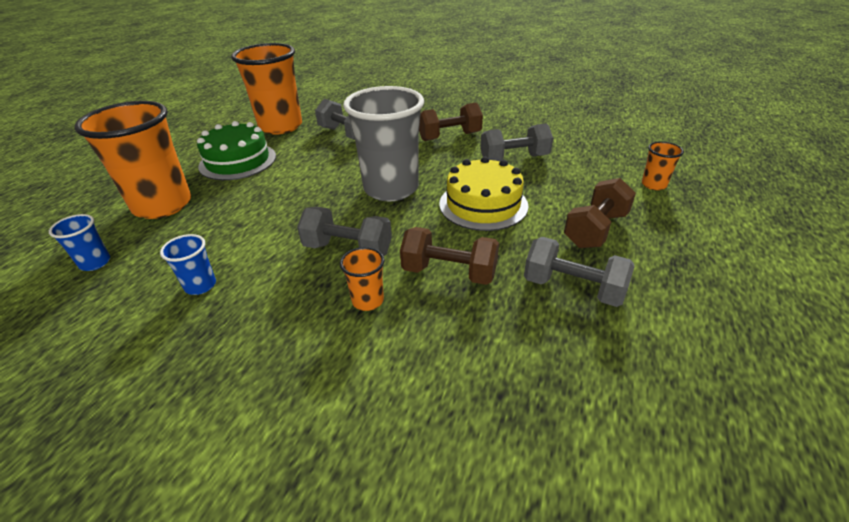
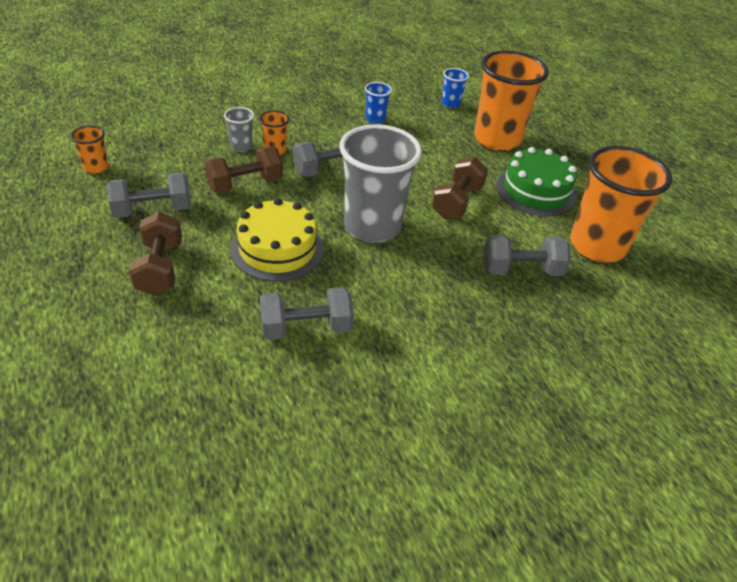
camera: 130 degrees right, 5 degrees up
brown dumbbell [419,103,483,141] -> brown dumbbell moved to [432,157,488,219]
grey dumbbell [480,123,553,161] -> grey dumbbell turned 45 degrees clockwise [260,287,354,340]
orange cup [642,141,684,190] -> orange cup moved to [71,126,108,174]
none -> grey cup [224,107,254,152]

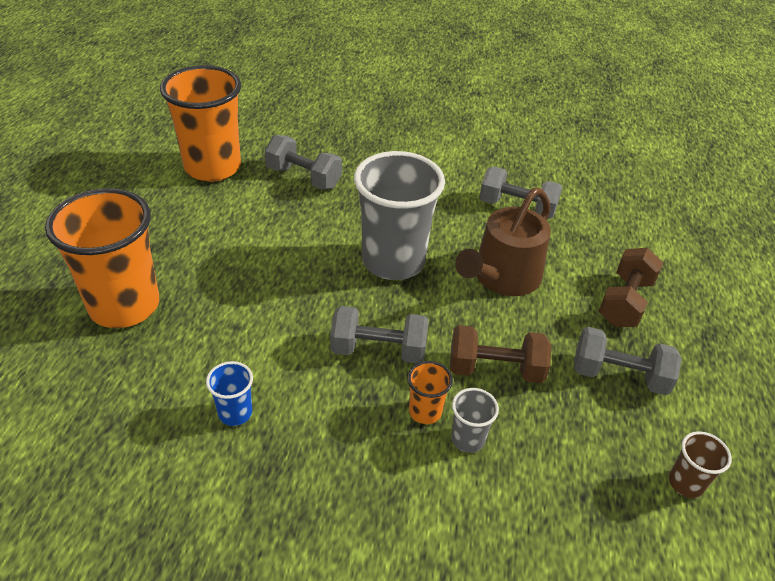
camera: 145 degrees left, 0 degrees up
orange cup [71,126,108,174] -> brown cup [669,431,732,498]
yellow cake [231,198,324,282] -> brown watering can [455,188,551,296]
brown dumbbell [432,157,488,219] -> none
blue cup [442,68,469,108] -> none
green cake [496,147,577,216] -> none

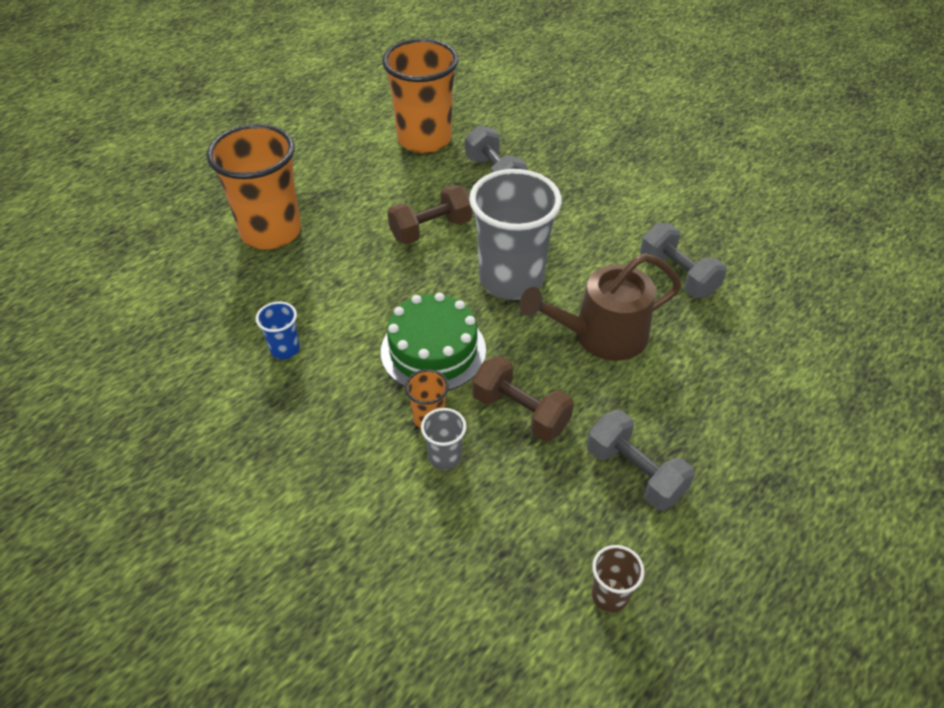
camera: 35 degrees right, 5 degrees up
grey dumbbell [330,306,428,363] -> green cake [381,293,486,391]
brown dumbbell [598,248,663,327] -> brown dumbbell moved to [387,185,472,244]

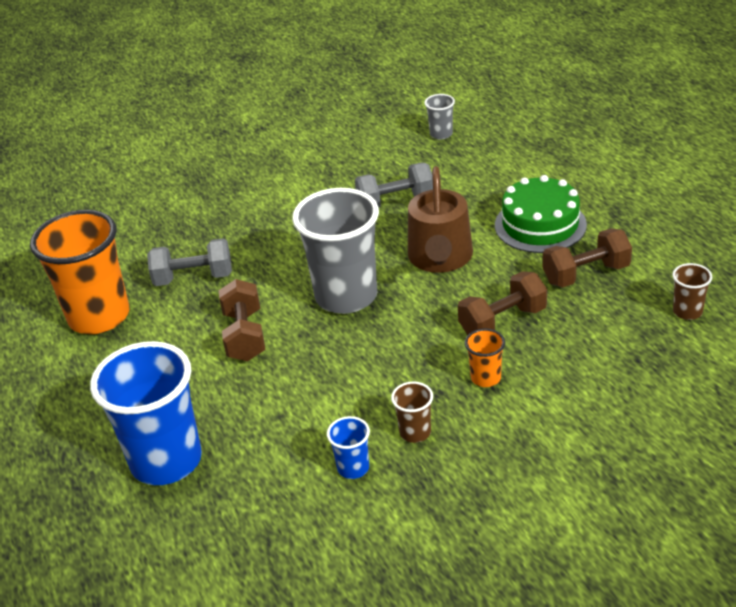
camera: 65 degrees left, 10 degrees down
orange cup [206,124,301,250] -> blue cup [90,341,202,485]
green cake [381,293,486,391] -> green cake moved to [495,175,587,253]
grey cup [421,408,466,470] -> grey cup moved to [424,94,455,140]
grey dumbbell [587,410,695,510] -> brown dumbbell [543,228,632,287]
none -> brown cup [391,381,433,443]

